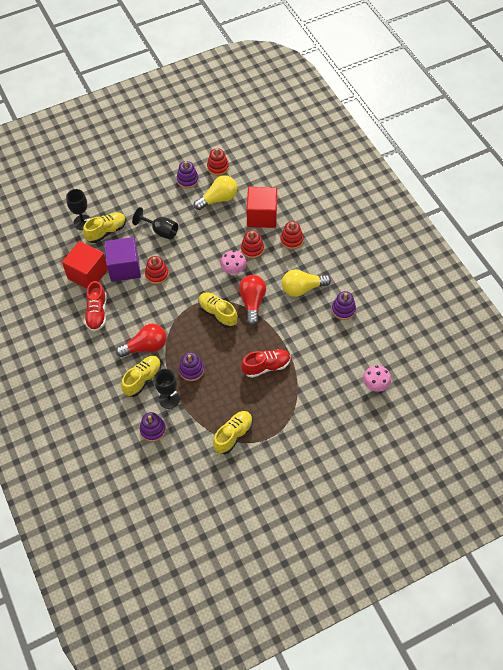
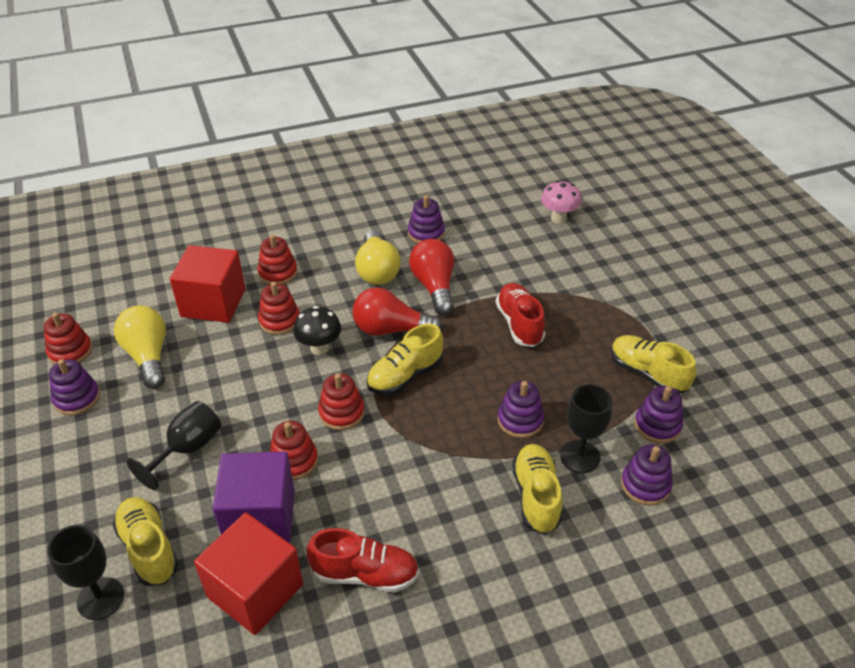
camera: 85 degrees left, 15 degrees down
red light bulb [116,324,166,357] -> red light bulb moved to [409,239,454,315]
yellow shoe [121,356,161,397] -> yellow shoe turned 45 degrees clockwise [512,444,562,534]
pink mushroom [220,250,246,276] -> black mushroom [293,306,341,355]
none -> red stacking toy [318,373,365,430]
none -> purple stacking toy [634,386,683,444]

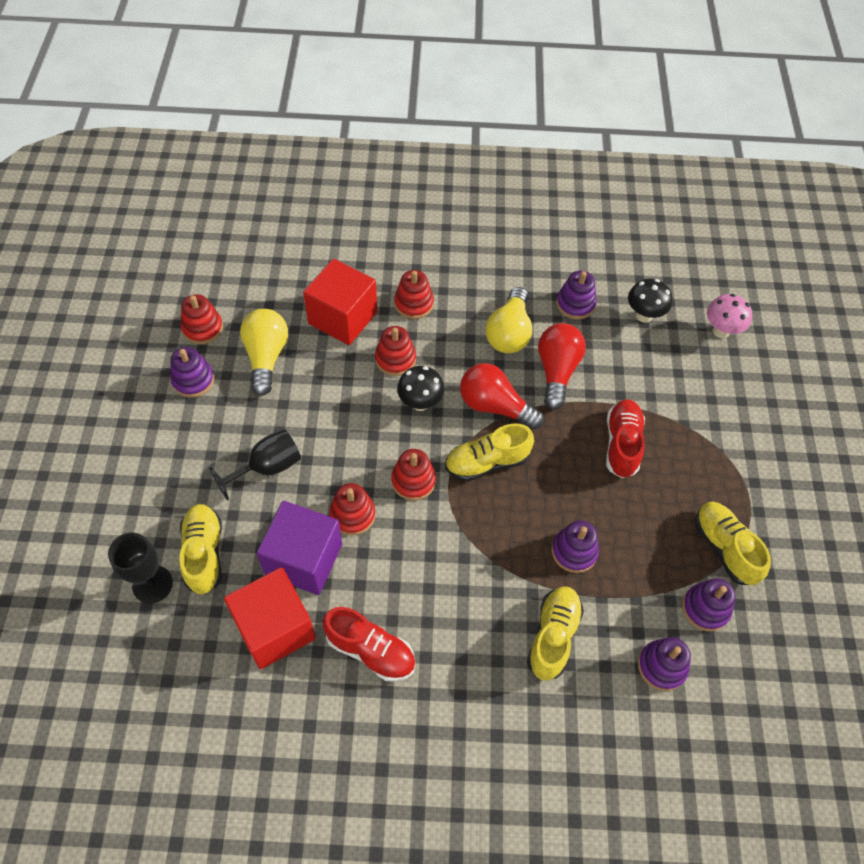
camera: 20 degrees right, 15 degrees up
black goblet [560,384,612,473] -> none
none -> black mushroom [628,279,672,323]

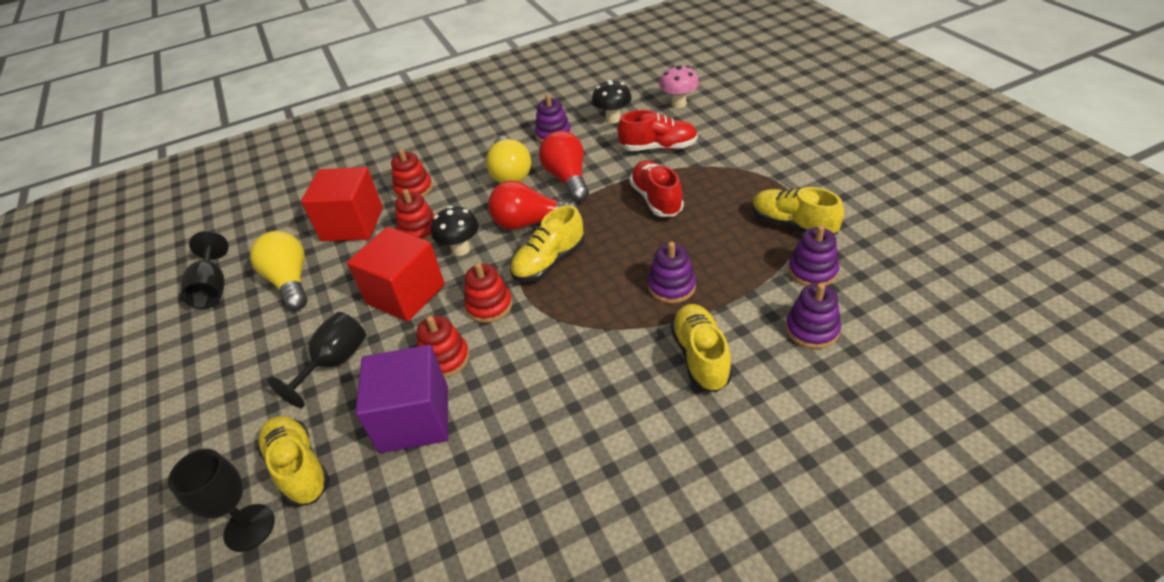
camera: 20 degrees left, 15 degrees down
purple stacking toy [170,347,214,398] -> none
red stacking toy [181,294,223,344] -> black goblet [181,231,229,309]
red cube [224,567,316,669] -> red cube moved to [347,227,445,322]
red shoe [322,607,415,681] -> red shoe moved to [618,110,698,151]

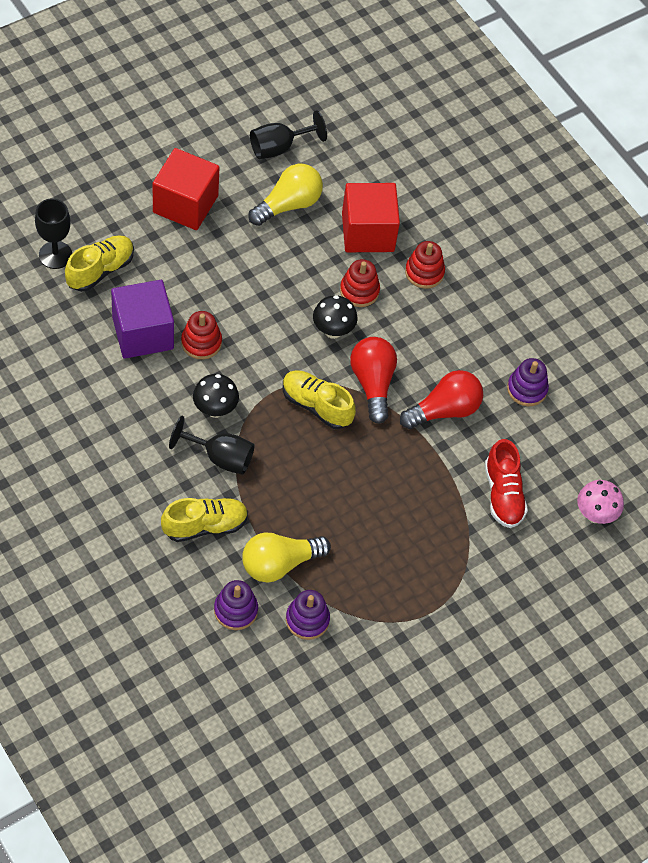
camera: 70 degrees right, 15 degrees up
black goblet [268,312,366,408] -> black goblet moved to [169,416,255,475]
red cube [347,227,445,322] -> red cube moved to [153,148,220,230]
red stacking toy [464,262,512,323] -> none
yellow light bulb [486,136,531,183] -> yellow light bulb moved to [242,532,331,583]
black mushroom [592,80,632,124] -> black mushroom moved to [193,374,239,418]
red shoe [629,160,684,217] -> none
purple stacking toy [648,242,696,303] -> none
yellow shoe [752,187,844,235] -> none

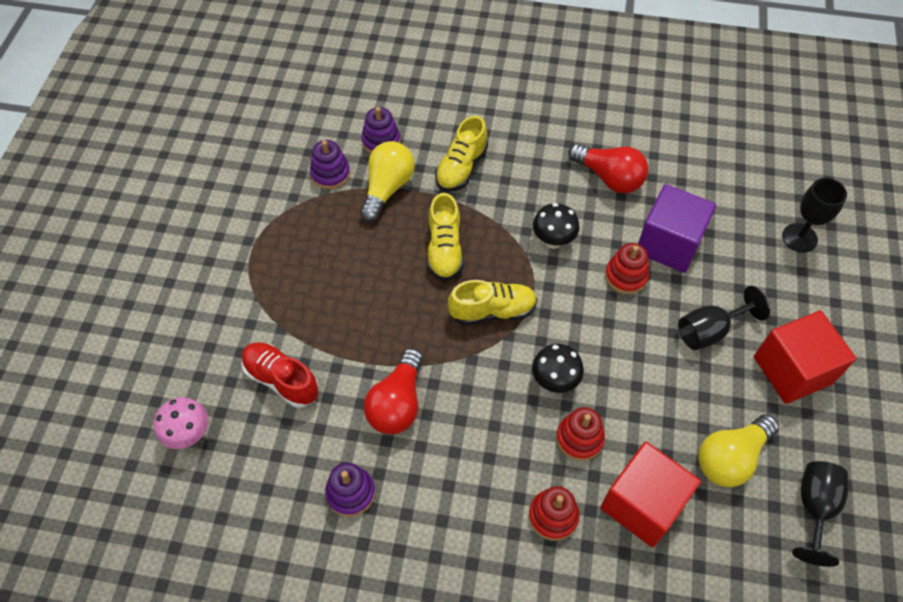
camera: 140 degrees right, 0 degrees up
yellow shoe [65,235,134,292] -> yellow shoe moved to [427,193,464,281]
black goblet [169,416,255,475] -> black goblet moved to [678,286,770,350]
yellow light bulb [248,164,323,226] -> yellow light bulb turned 45 degrees clockwise [698,414,779,487]
red light bulb [350,337,397,424] -> red light bulb moved to [568,143,648,193]

